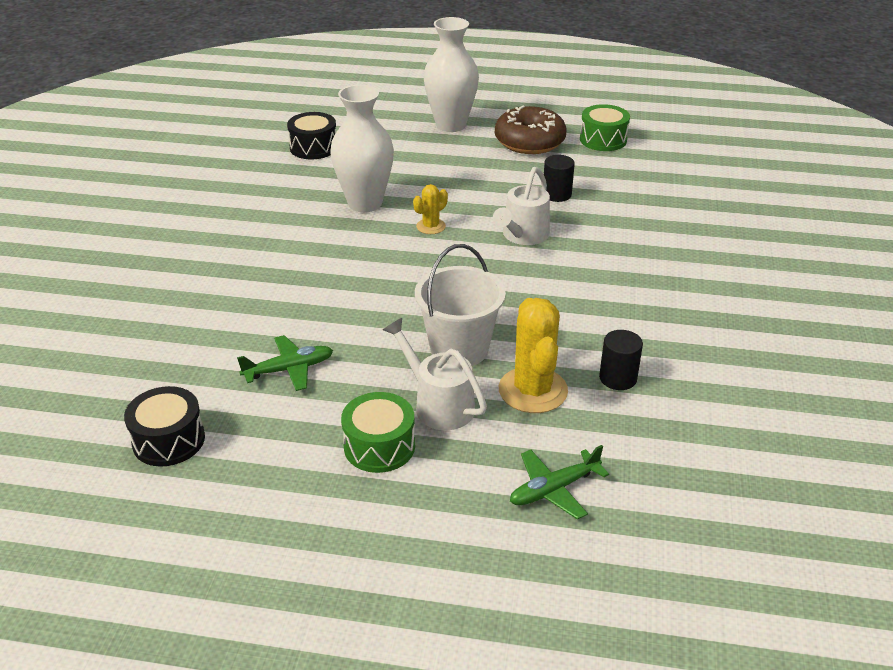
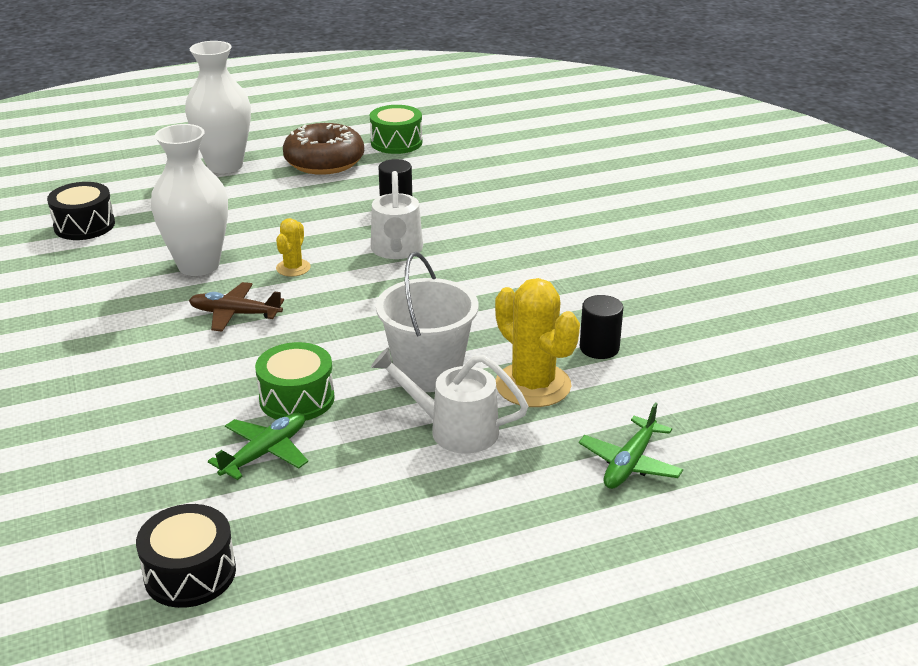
camera: 30 degrees left, 5 degrees down
green drum [341,392,415,473] -> green drum moved to [255,342,335,421]
none -> brown plane [189,282,284,331]

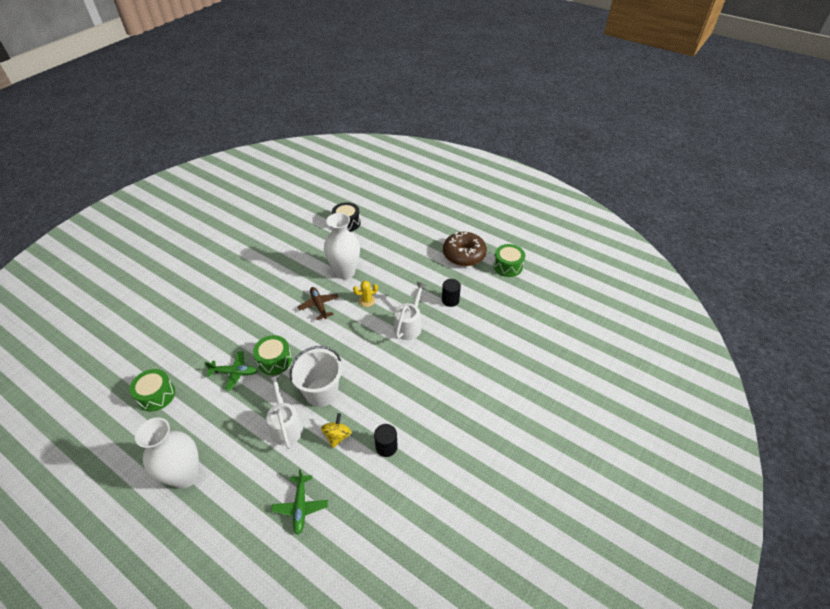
camera: 55 degrees right, 15 degrees up
black drum [136,504,236,608] -> green drum [129,369,175,411]
white vase [185,41,251,174] -> white vase moved to [135,418,199,488]
white watering can [371,171,423,259] -> white watering can turned 150 degrees clockwise [394,282,426,340]
yellow cactus [495,278,580,407] -> yellow spinning top [321,413,352,448]
green plane [579,402,683,489] -> green plane turned 90 degrees counterclockwise [271,469,328,535]

